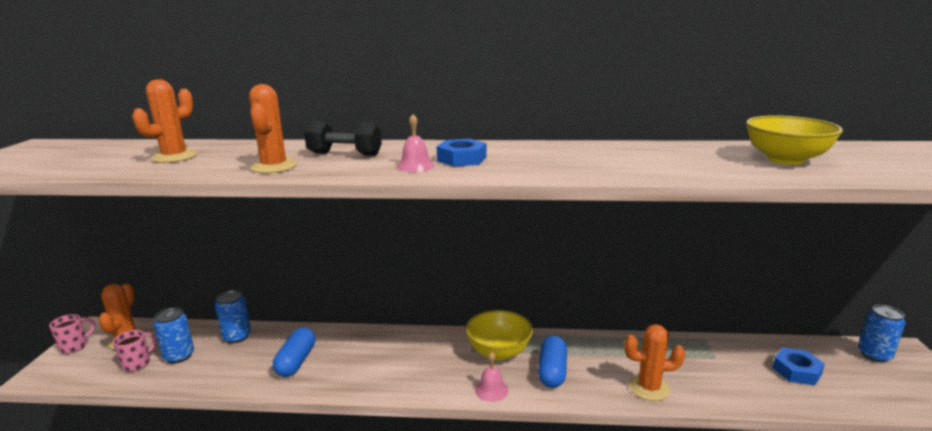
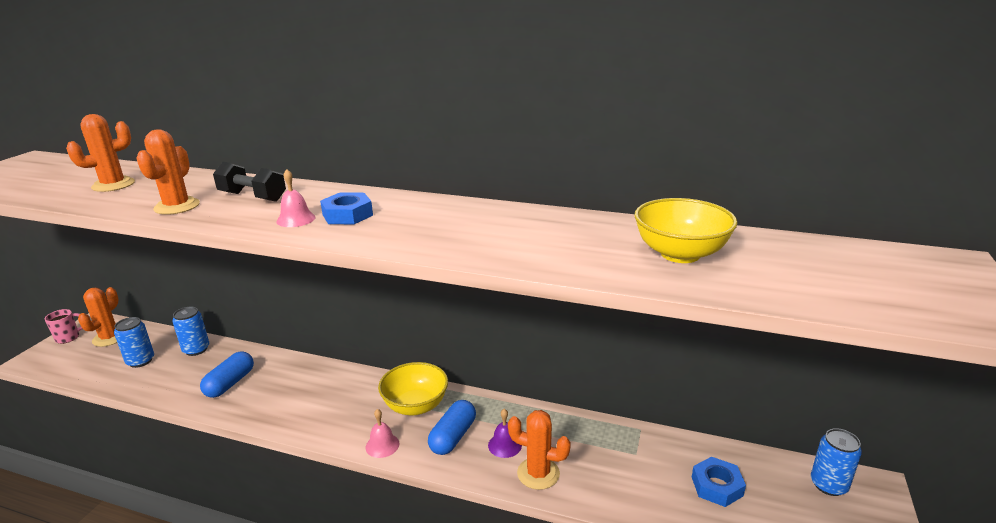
camera: 15 degrees right, 5 degrees up
pink mug [113,330,156,372] -> none
none -> purple bell [488,409,522,458]

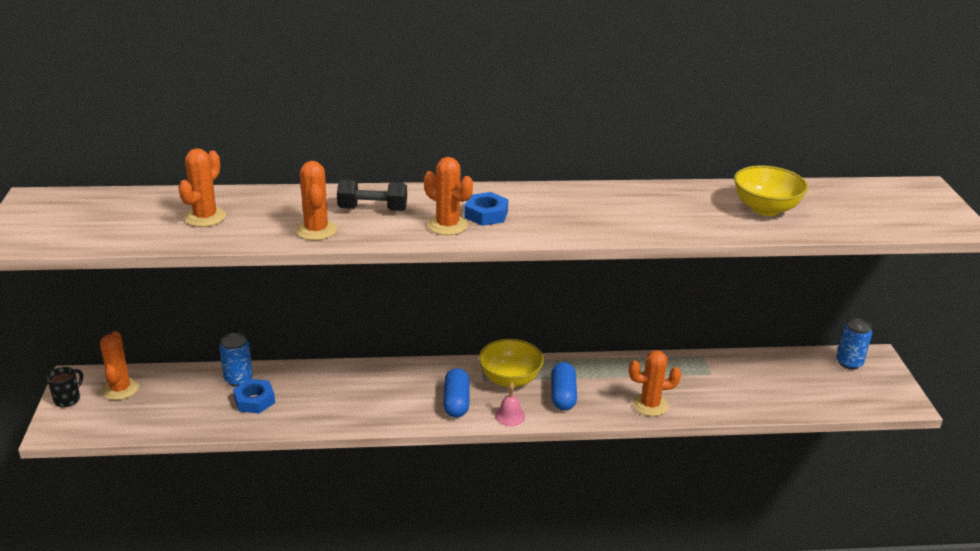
camera: 25 degrees left, 5 degrees up
pink mug [45,309,83,344] -> black mug [46,367,83,408]
blue can [114,317,154,368] -> none
blue capsule [200,351,254,398] -> blue capsule moved to [443,368,470,418]
pink bell [276,169,316,227] -> orange cactus [424,157,473,235]
purple bell [488,409,522,458] -> none
blue nut [692,456,746,507] -> blue nut moved to [233,379,275,414]

